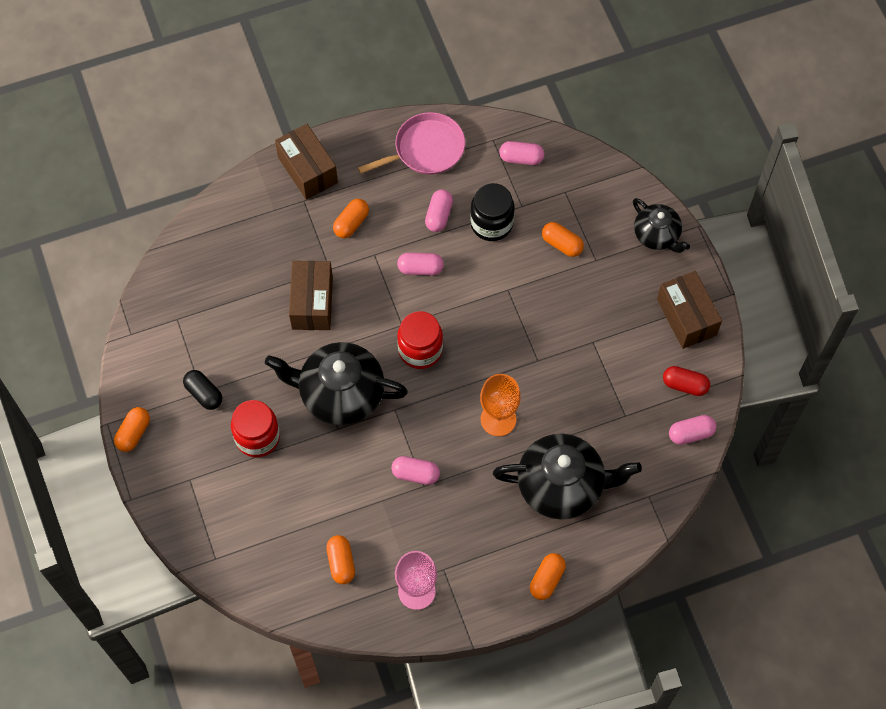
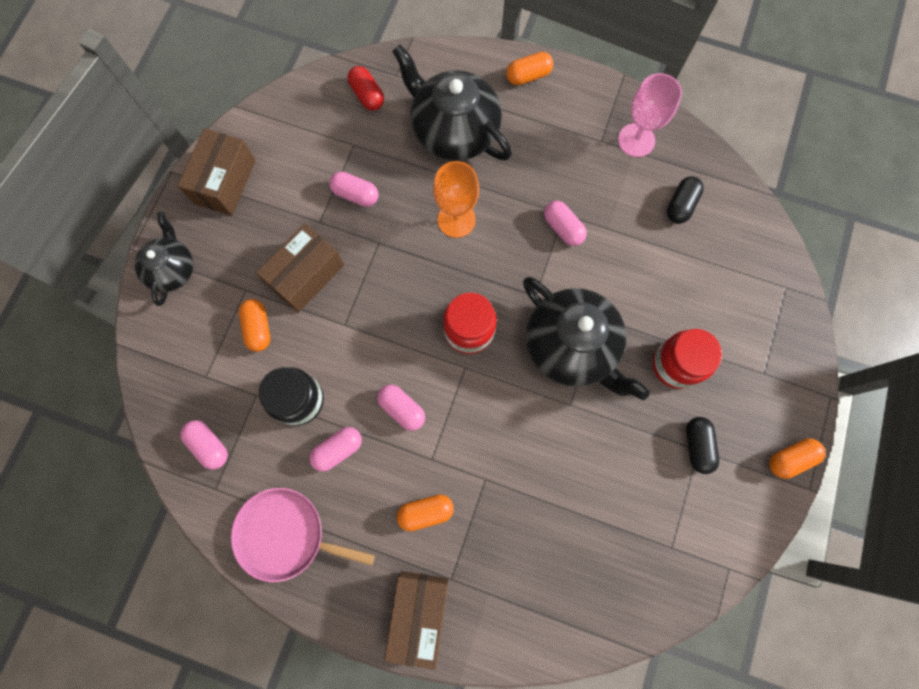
camera: 140 degrees left, 10 degrees up
brown box [289,261,333,330] -> brown box moved to [256,224,344,313]
orange capsule [326,535,355,584] -> black capsule [667,176,704,224]
red capsule [663,366,710,396] -> red capsule moved to [348,66,384,111]
pink capsule [669,415,716,445] -> pink capsule moved to [329,171,378,207]

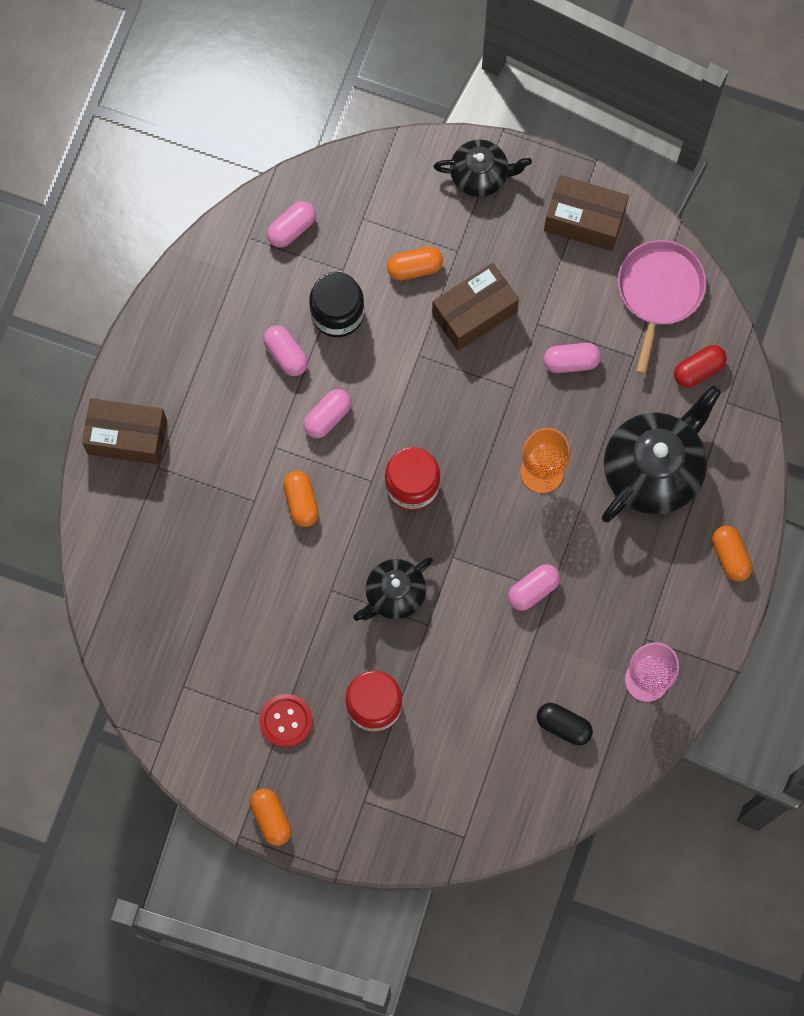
camera: 90 degrees right, 0 degrees up
pink pan [231,488,375,582] -> pink pan moved to [618,240,706,374]
brown box [256,224,344,313] -> brown box turned 75 degrees counterclockwise [432,263,519,351]
pink capsule [329,171,378,207] -> pink capsule turned 60 degrees clockwise [544,343,601,373]
orange capsule [396,494,454,531] -> orange capsule moved to [283,471,319,527]
black teapot [523,277,650,400] -> black teapot [353,557,433,621], size x0.59
black capsule [686,417,719,474] -> red button [259,694,313,748]

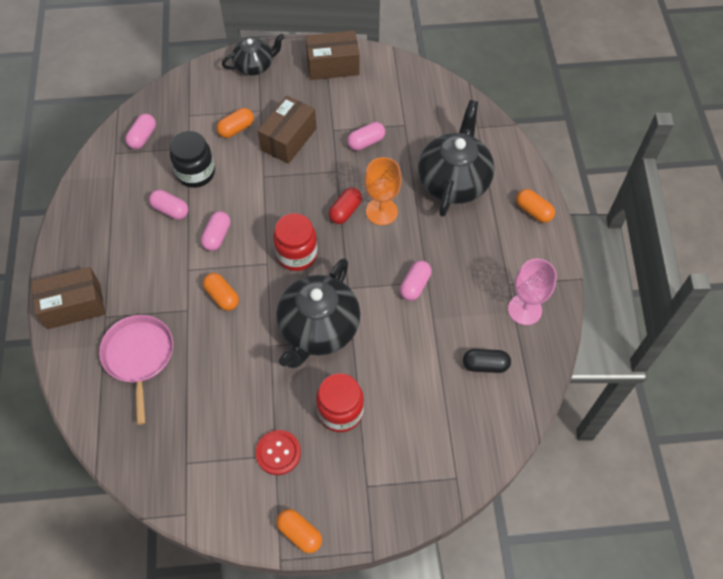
camera: 25 degrees left, 15 degrees down
black teapot [353,557,433,621] -> black teapot [276,258,360,368], size x1.70
pink pan [618,240,706,374] -> pink pan moved to [99,315,173,425]
red capsule [674,345,727,388] -> red capsule moved to [329,188,362,224]

